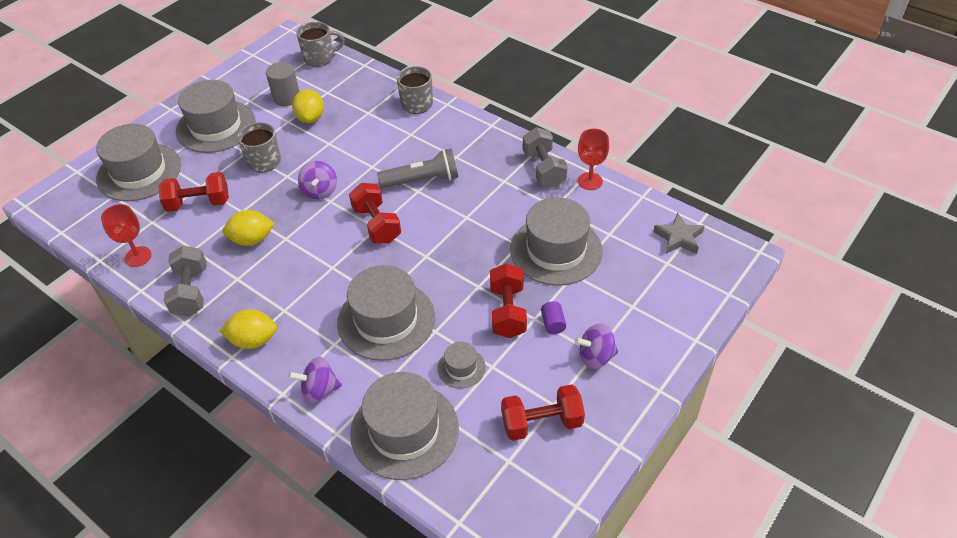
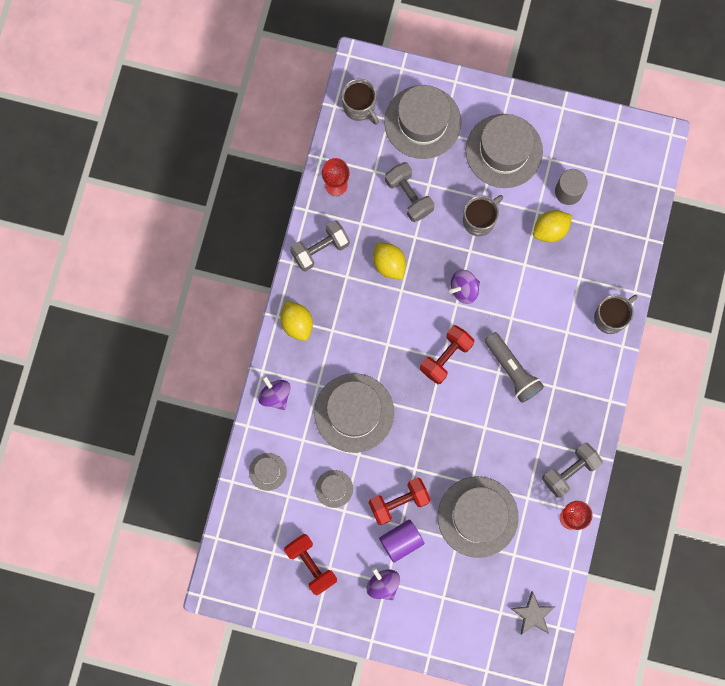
camera: 65 degrees right, 30 degrees up
red dumbbell [158,172,229,212] -> grey dumbbell [385,162,435,222]
grey mug [296,22,345,67] -> grey mug moved to [342,78,379,125]
grey hat [350,372,459,480] -> grey hat [249,453,287,491], size x0.47
purple cylinder [541,301,566,334] -> purple cylinder [379,519,424,563], size x1.69

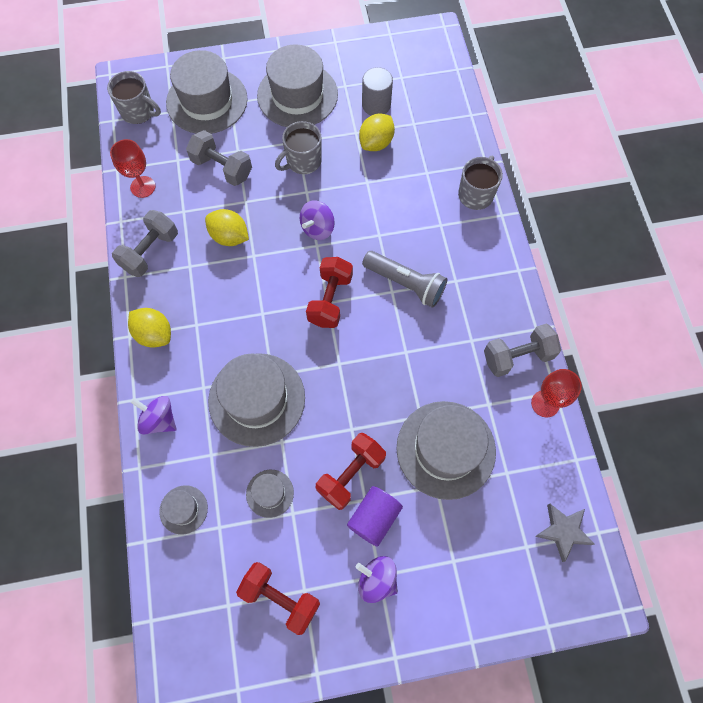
camera: 25 degrees left, 10 degrees down
grey mug [463,195,503,236] -> grey mug turned 150 degrees counterclockwise [275,121,322,174]
grey dumbbell [542,443,603,498] -> grey dumbbell turned 45 degrees clockwise [484,324,561,377]

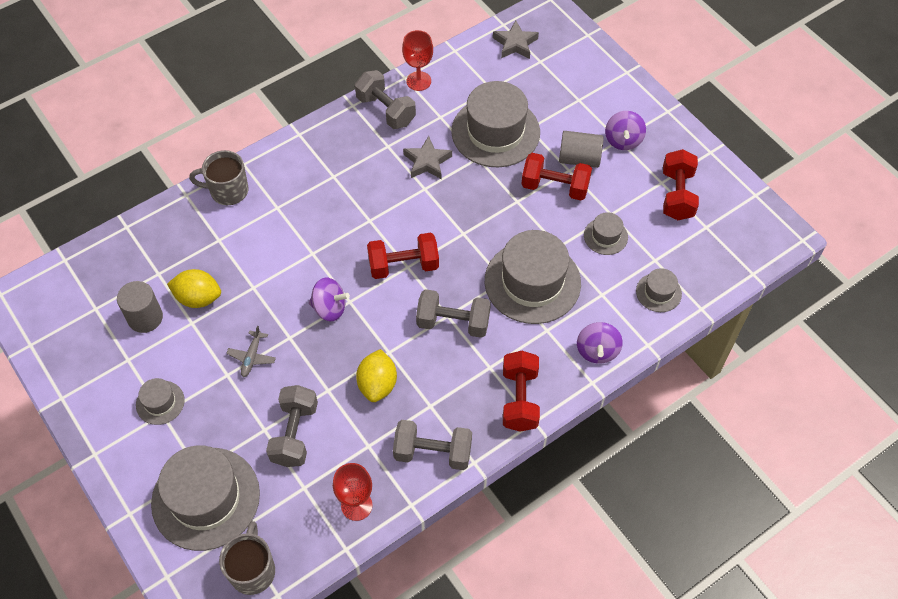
camera: 115 degrees left, 10 degrees down
yellow lemon [128,308,171,348] -> red dumbbell [503,351,540,432]
grey hat [257,44,338,127] -> grey hat [136,378,185,425], size x0.47
grey mug [275,121,322,174] -> grey plane [226,326,276,377]
purple cylinder [347,486,403,547] -> grey cylinder [559,131,604,168]
grey flashlight [362,251,447,308] -> none
none -> grey star [403,136,452,179]
none -> grey dumbbell [416,289,491,338]

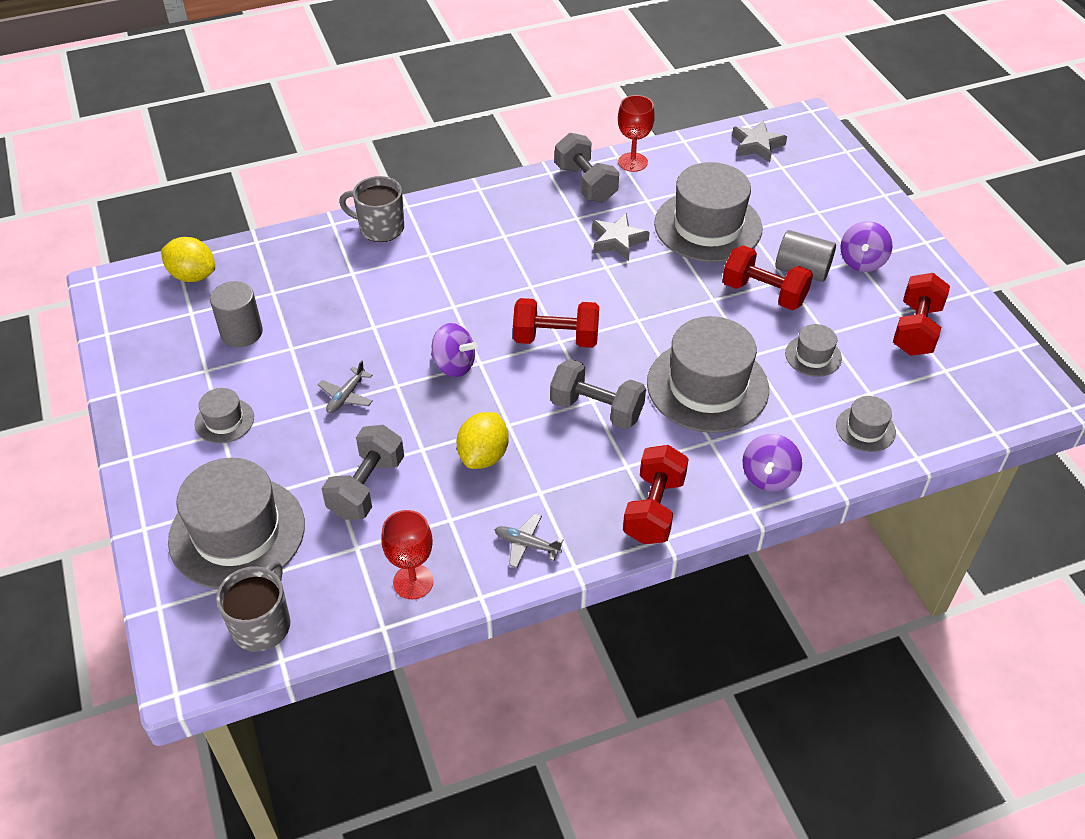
camera: 15 degrees right, 10 degrees down
yellow lemon [167,269,221,308] -> yellow lemon moved to [161,237,215,282]
grey dumbbell [393,420,472,470] -> grey plane [494,513,564,568]

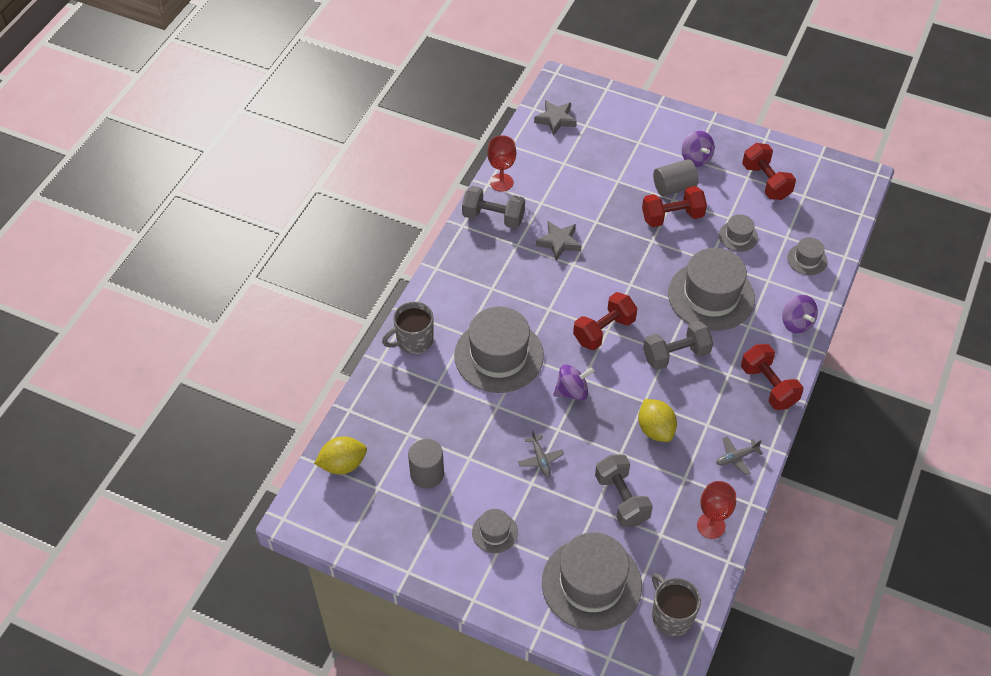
camera: 45 degrees left, 5 degrees up
grey hat [654,162,762,262] -> grey hat moved to [454,306,544,393]

